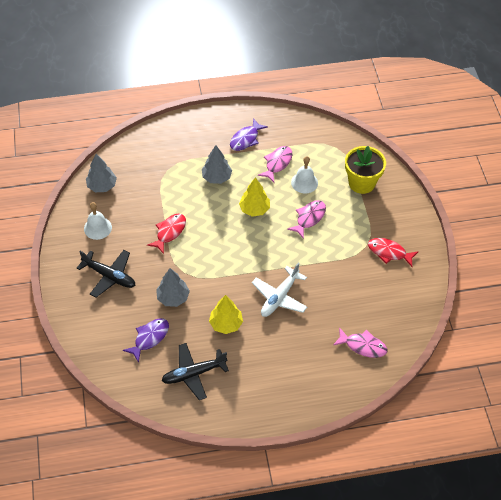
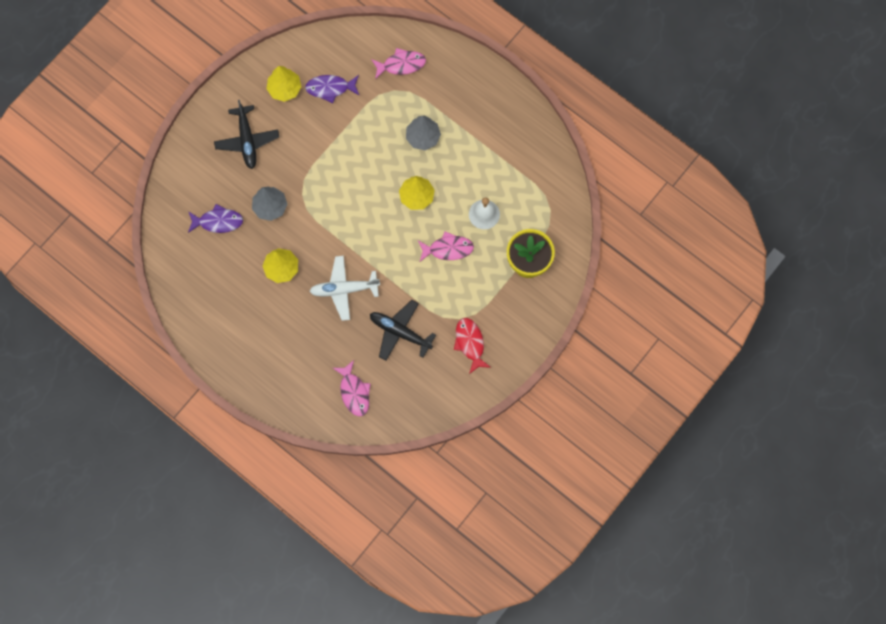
camera: 50 degrees right, 20 degrees up
white bell [84,202,112,240] -> yellow tree [266,66,301,102]
grey tree [86,154,117,192] -> none
red fish [147,214,186,254] -> none
black plane [161,343,229,400] -> black plane moved to [370,300,436,361]
purple fish [230,118,268,151] -> purple fish moved to [305,75,360,103]
pink fish [258,146,292,182] -> pink fish moved to [371,48,426,79]

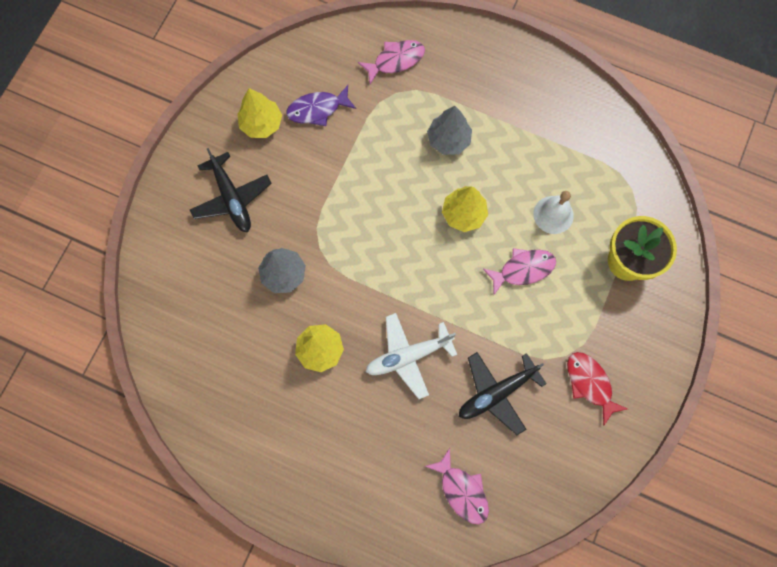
camera: 15 degrees left, 0 degrees up
purple fish [188,204,243,233] -> none
black plane [370,300,436,361] -> black plane turned 45 degrees counterclockwise [459,352,546,435]

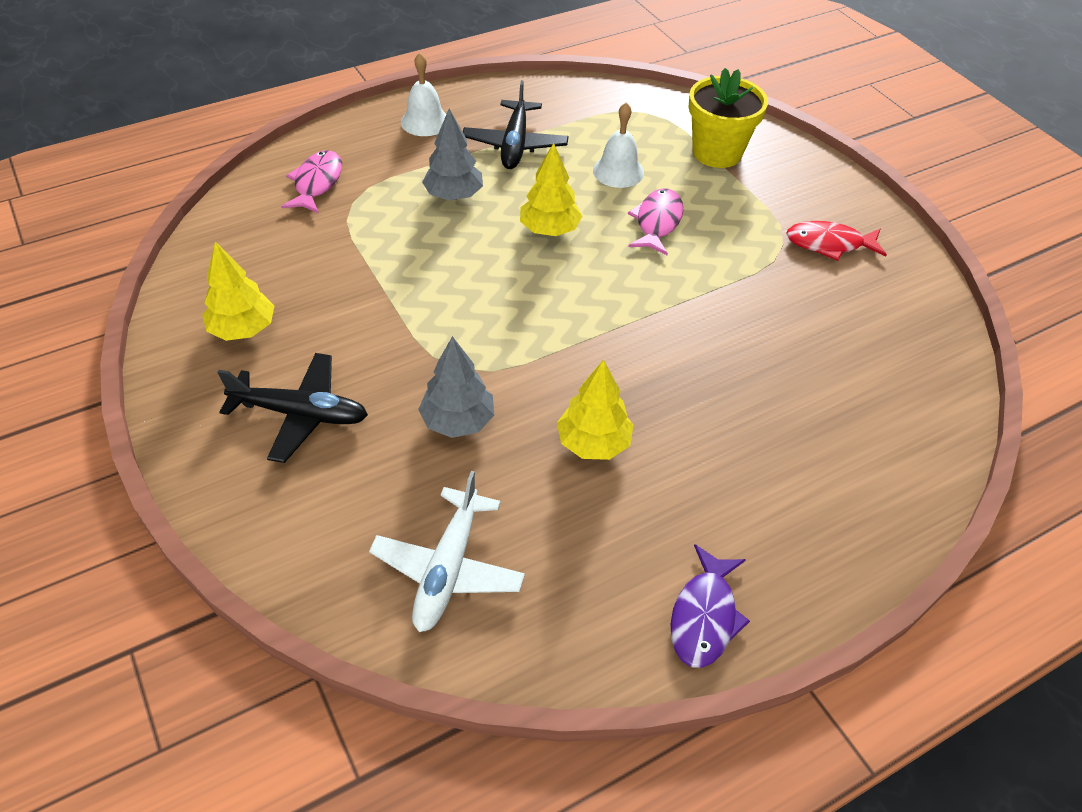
camera: 55 degrees left, 25 degrees down
purple fish [286,85,356,126] -> purple fish moved to [671,544,750,668]
white plane [366,313,457,399] -> white plane moved to [369,471,525,632]
pink fish [425,448,489,524] -> none
black plane [459,352,546,435] -> black plane moved to [463,80,568,169]
none -> white bell [401,53,446,136]

